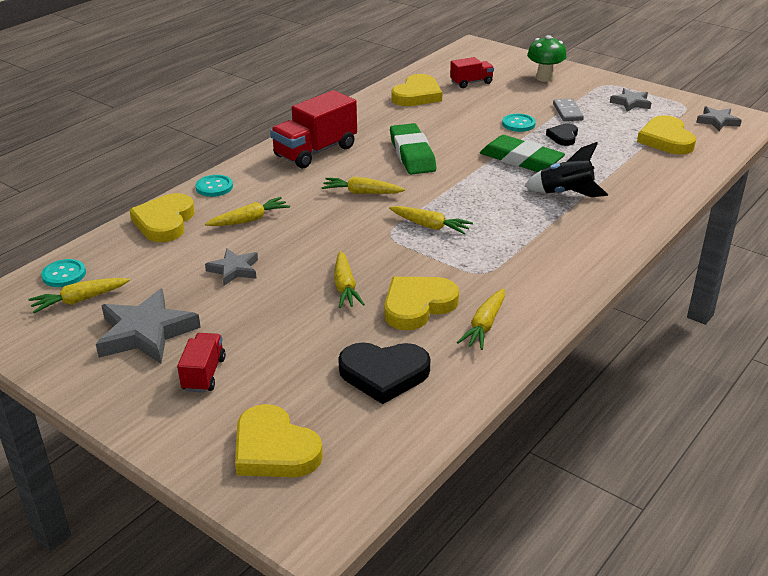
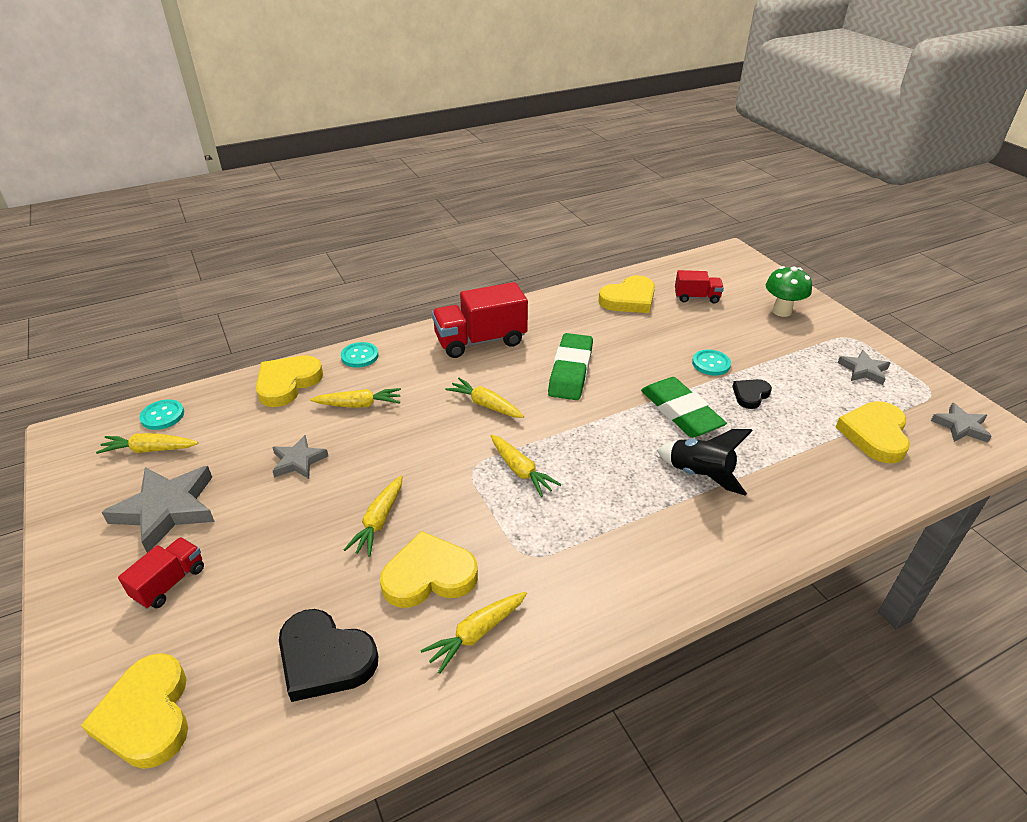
camera: 25 degrees right, 5 degrees up
grey domino [553,99,584,121] -> none

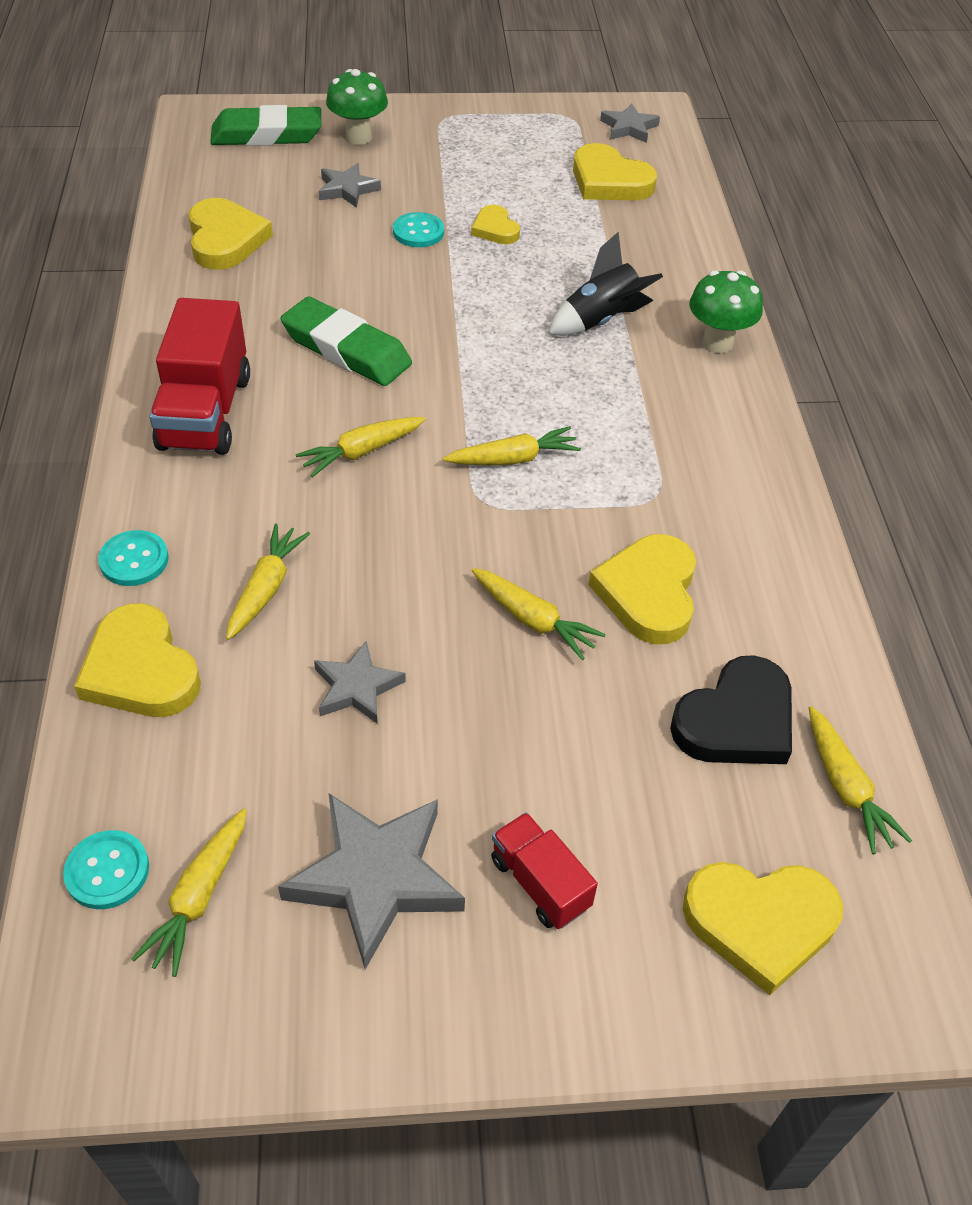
camera: 70 degrees left, 10 degrees up
yellow carrot [420,592,527,674] -> yellow carrot moved to [809,706,912,854]
green eraser [641,377,727,438] -> green eraser moved to [210,105,321,146]
red truck [675,270,724,304] -> none
black heart [732,379,772,409] -> yellow heart [471,205,520,244]
grey star [838,350,890,385] -> grey star moved to [319,163,381,208]
none -> green mushroom [689,270,763,353]

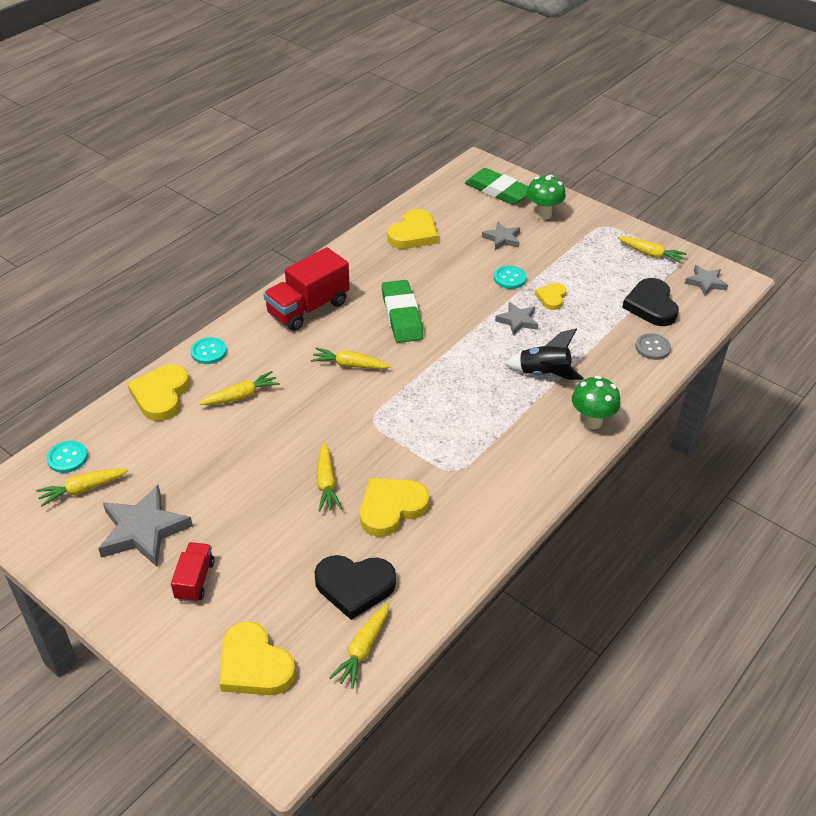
camera: 45 degrees right, 5 degrees down
grey star [314,641,406,724] -> grey star moved to [495,302,538,335]
yellow carrot [442,426,581,465] -> yellow carrot moved to [617,236,687,264]
yellow heart [573,143,657,201] -> black heart [622,278,679,326]
none -> grey button [635,333,671,360]

